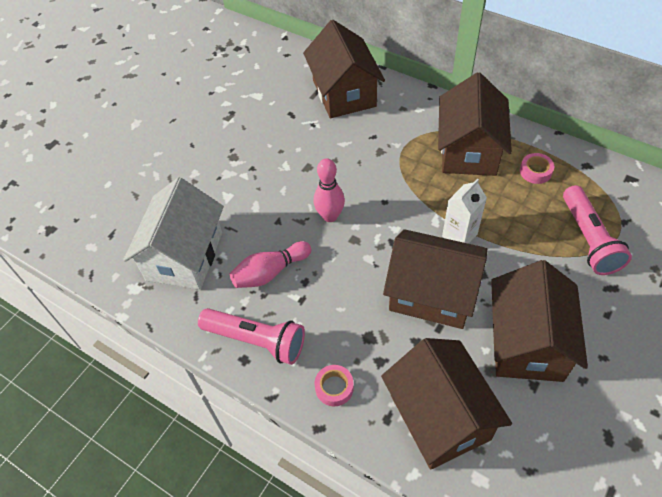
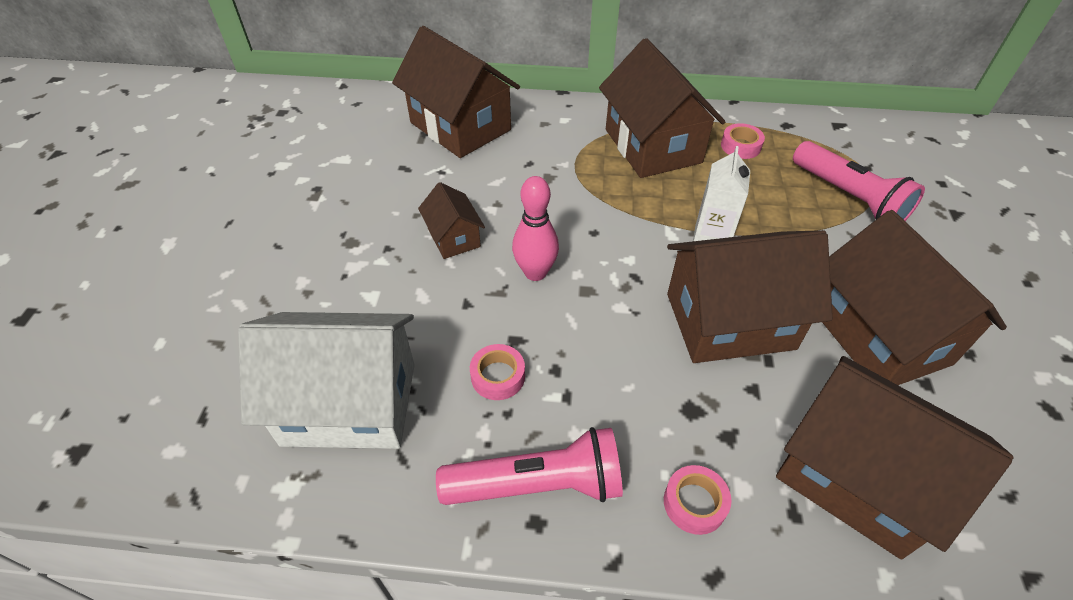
camera: 30 degrees left, 5 degrees down
white house [123,177,224,290] -> white house turned 75 degrees counterclockwise [238,312,415,449]
pink bowling pin [230,241,311,288] -> pink tape [470,344,525,400]
none -> brown house [418,182,485,259]

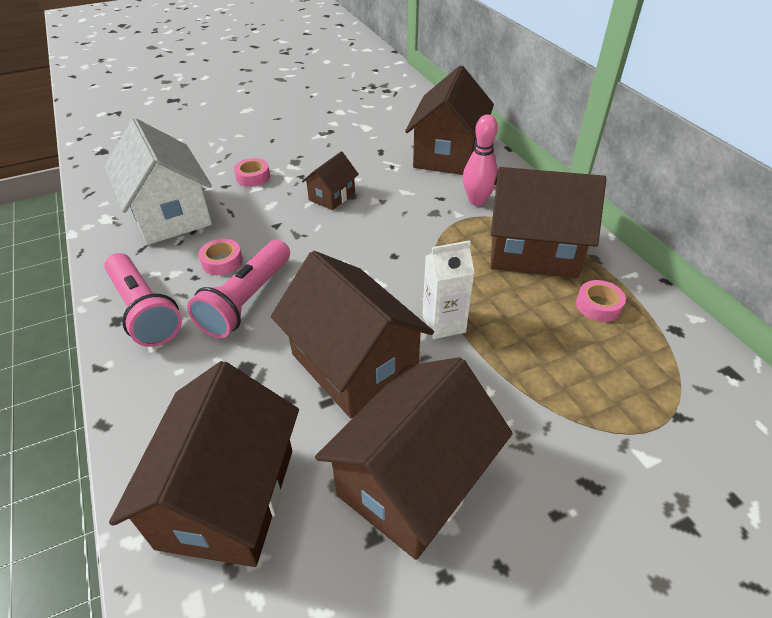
camera: 60 degrees right, 5 degrees down
pink bowling pin [512,176,559,281] -> pink bowling pin moved to [463,115,498,206]
brown house [599,38,725,178] -> brown house turned 60 degrees clockwise [490,167,606,278]
pink tape [664,465,731,535] -> pink tape moved to [234,158,270,187]
pink flashlight [793,141,925,221] -> pink flashlight moved to [187,240,290,338]

